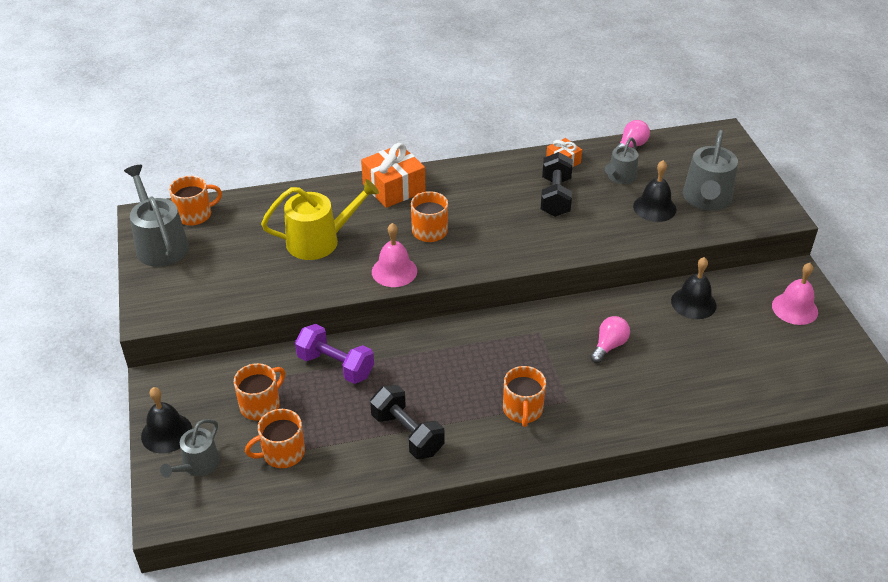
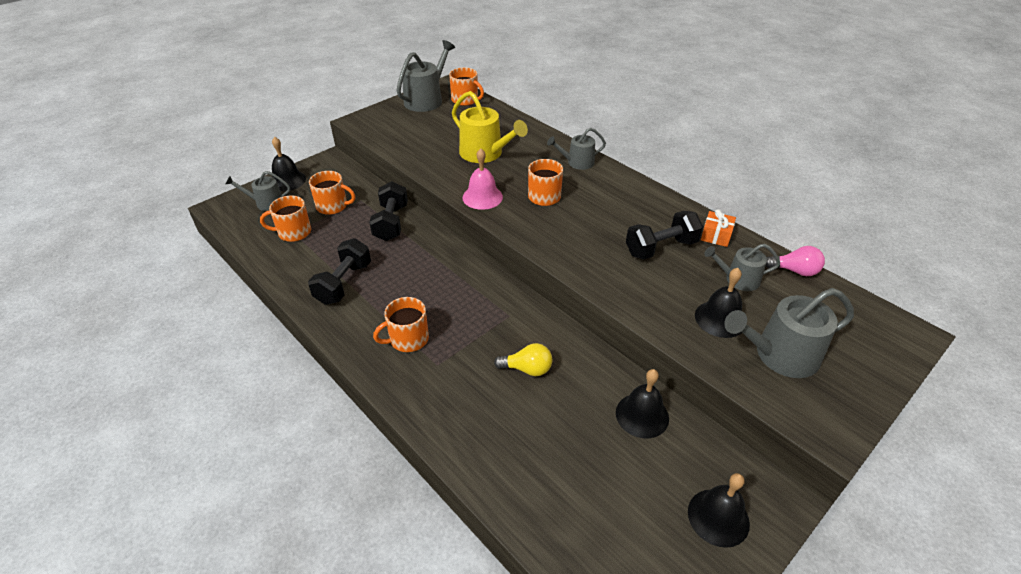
camera: 60 degrees right, 0 degrees up
orange mug [245,409,305,468] -> orange mug turned 45 degrees counterclockwise [260,196,311,242]
purple dumbbell [295,324,374,384] -> black dumbbell [369,181,408,241]
orange gift [361,143,425,208] -> grey watering can [547,128,606,170]
pink light bulb [590,316,630,363] -> yellow light bulb [494,343,552,376]
pink bell [772,263,818,325] -> black bell [688,473,750,548]

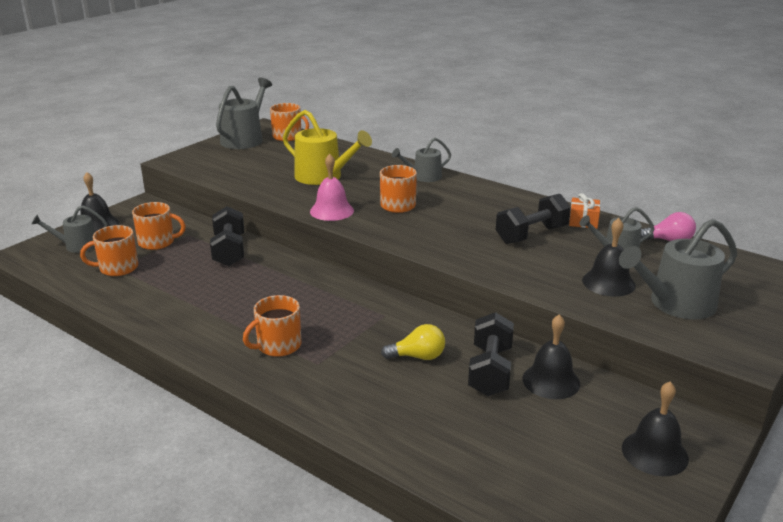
camera: 10 degrees left, 15 degrees down
black dumbbell [308,238,371,305] -> black dumbbell moved to [468,312,514,396]

